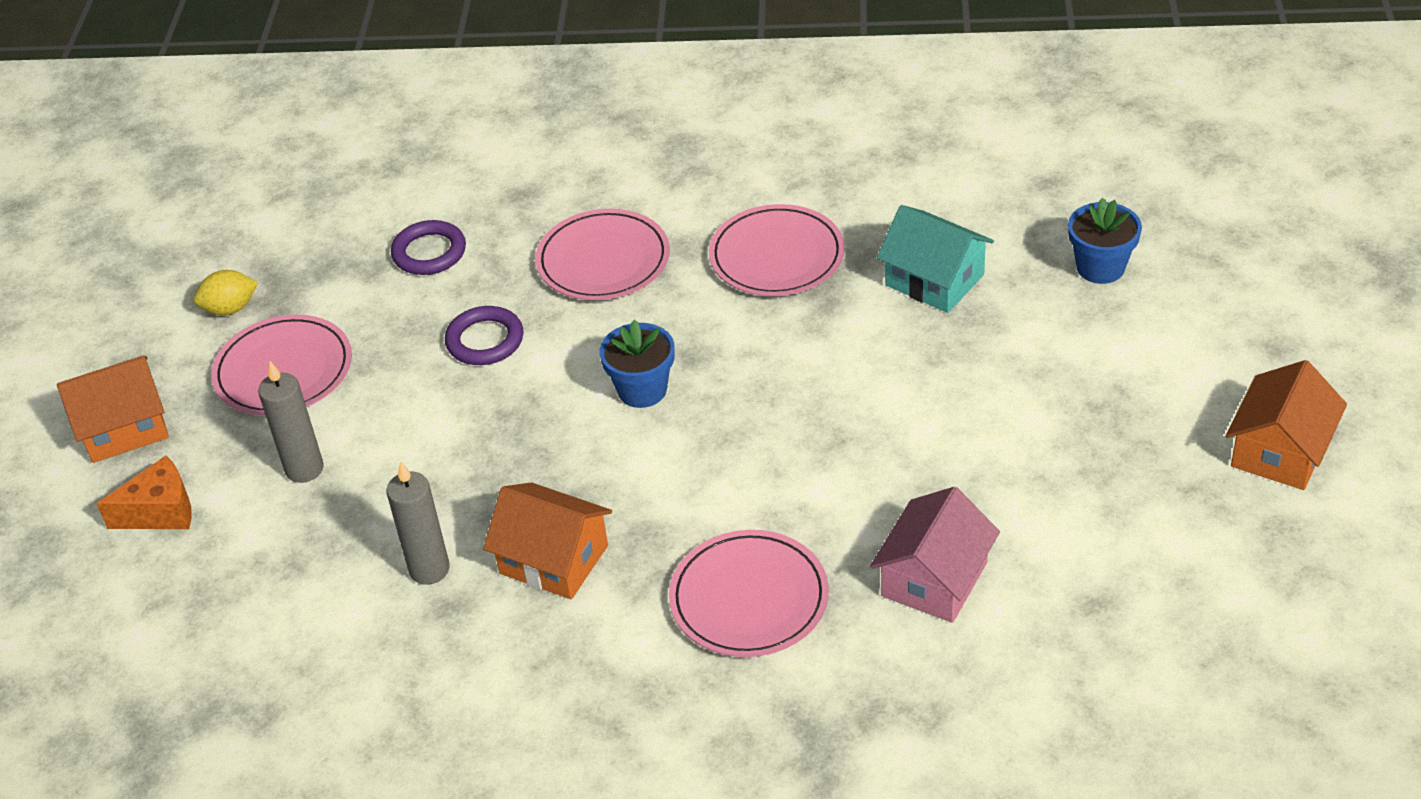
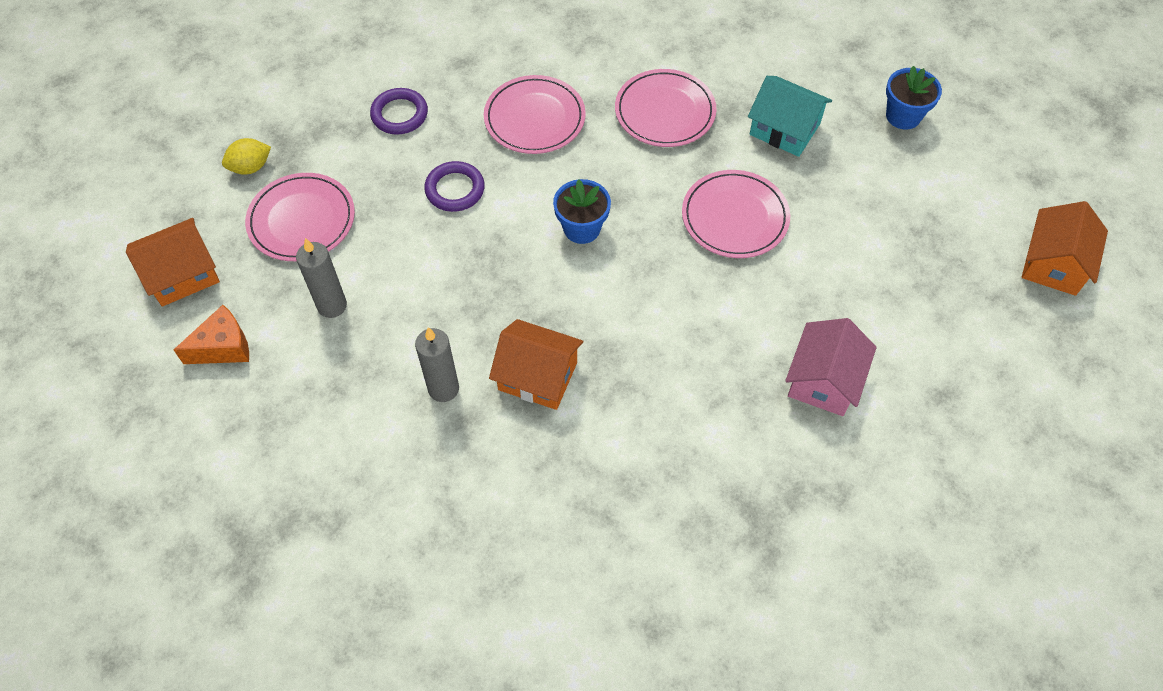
camera: 10 degrees left, 15 degrees up
pink plate [669,530,829,657] -> pink plate moved to [682,170,790,258]

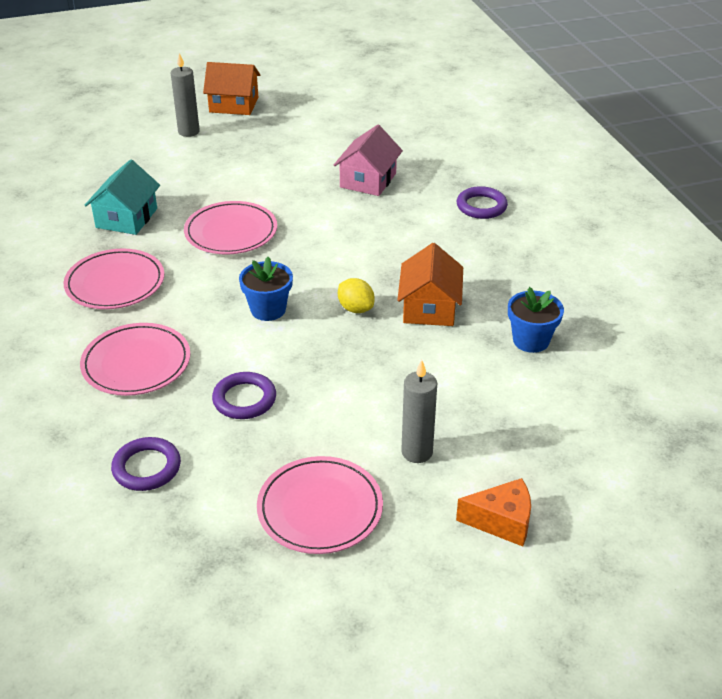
camera: 105 degrees left, 20 degrees down
orange house [126,218,220,307] -> none
orange cheese [174,305,249,364] -> orange cheese turned 135 degrees clockwise [456,478,531,547]
yellow lemon [222,138,271,175] -> yellow lemon moved to [338,278,374,313]
grey candle [415,327,459,402] -> grey candle moved to [171,53,200,137]
pink house [785,318,877,416] -> pink house turned 75 degrees counterclockwise [334,125,403,196]
blue flower pot [886,66,942,130] -> blue flower pot moved to [508,287,564,353]
none -> purple ring [457,186,508,219]

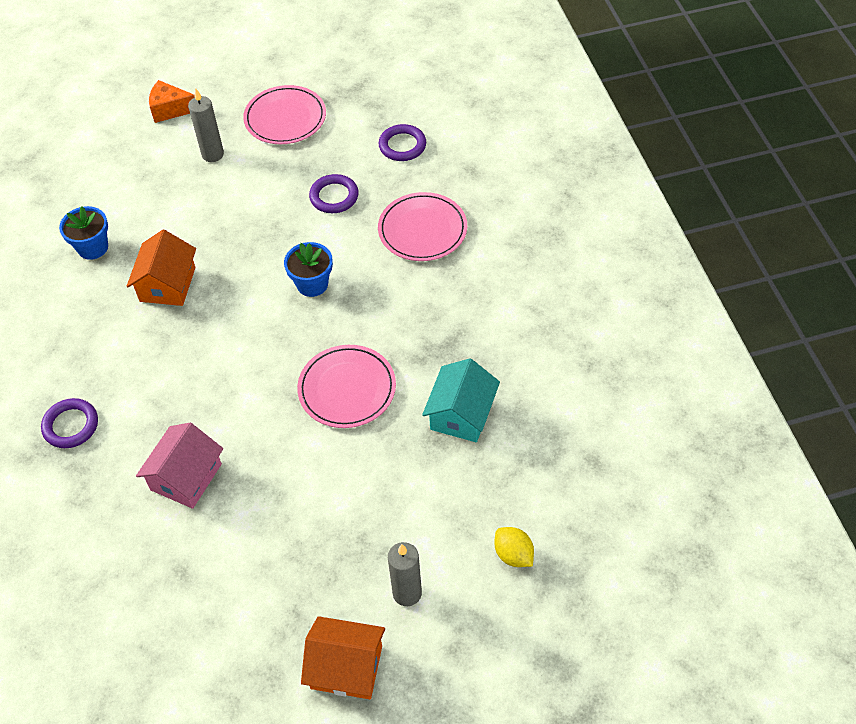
camera: 175 degrees left, 15 degrees up
pink plate [63,249,164,309] -> none
yellow lemon [338,278,374,313] -> yellow lemon moved to [494,527,534,567]

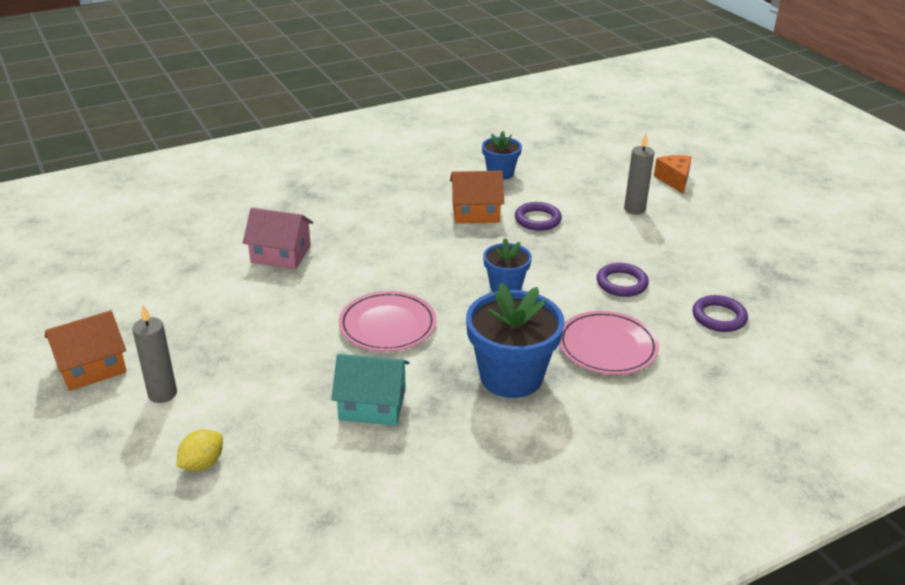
camera: 75 degrees right, 20 degrees down
purple ring [41,398,98,448] -> purple ring moved to [515,202,562,231]
pink plate [243,85,326,144] -> none
orange house [301,616,385,699] -> orange house turned 60 degrees clockwise [45,310,127,391]
none -> blue flower pot [466,283,565,398]

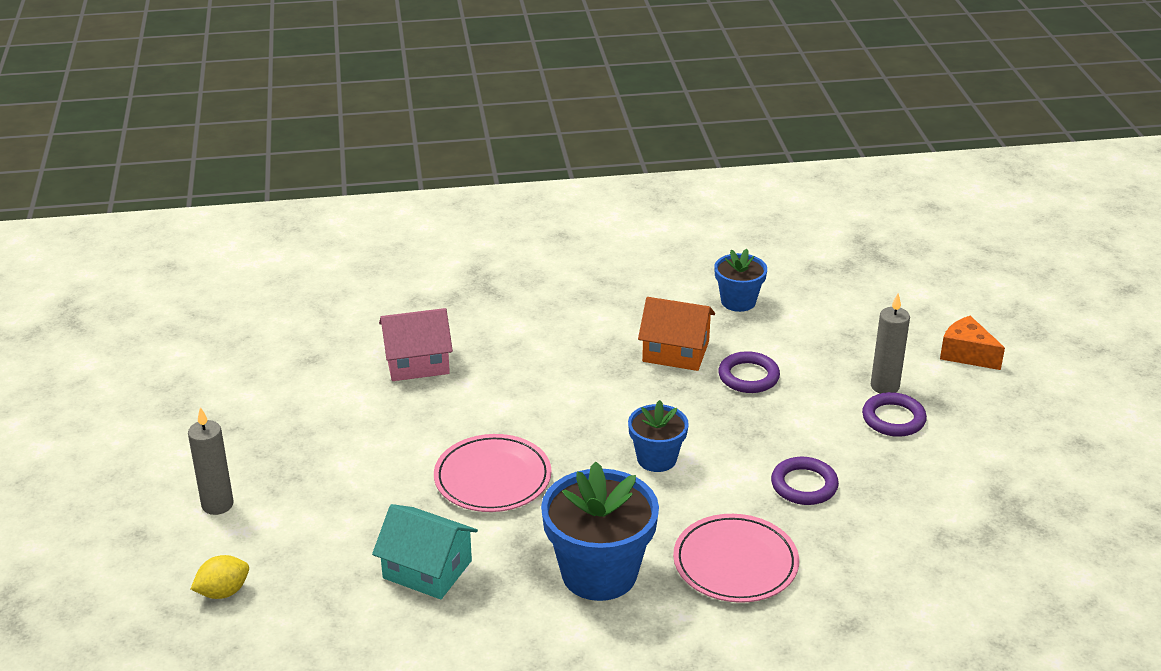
camera: 20 degrees right, 0 degrees up
orange house [45,310,127,391] -> none
pink house [243,208,313,269] -> pink house turned 45 degrees counterclockwise [379,308,453,381]
orange cheese [654,155,692,194] -> orange cheese turned 60 degrees counterclockwise [940,316,1005,370]
purple ring [692,295,748,332] -> purple ring moved to [862,392,927,437]

